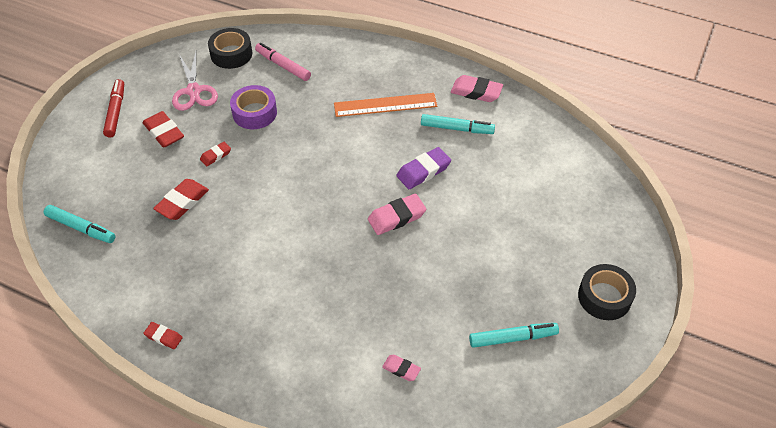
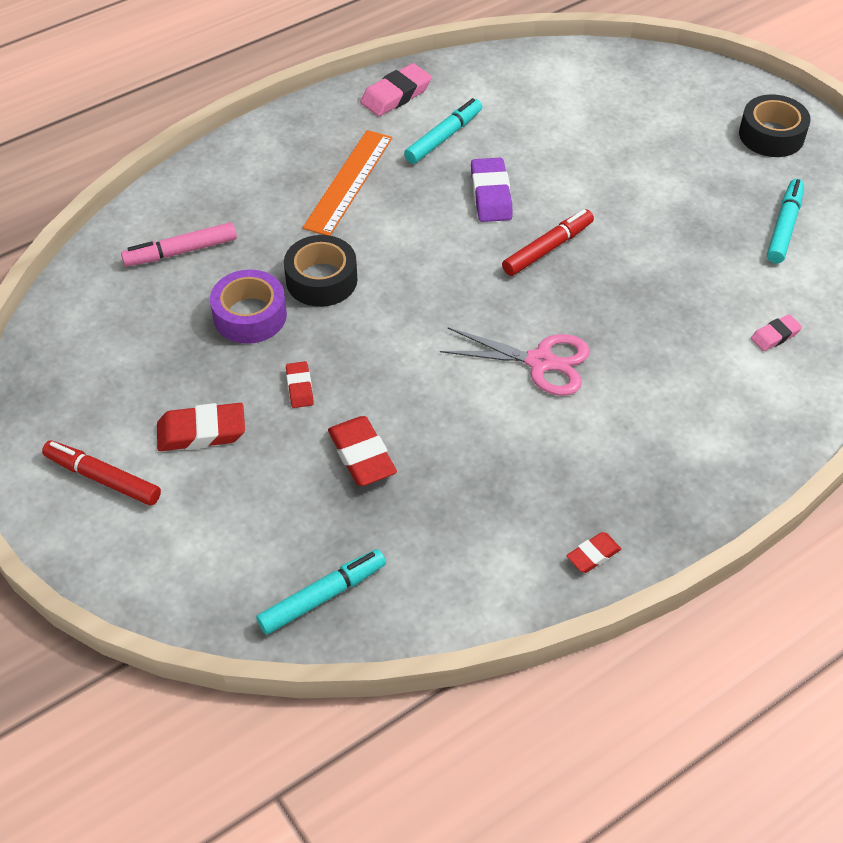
camera: 60 degrees left, 0 degrees up
pink scissors [172,52,218,111] -> pink scissors moved to [440,327,590,396]
black tape [208,28,252,69] -> black tape moved to [284,235,357,307]
pink eraser [368,194,426,235] -> red marker [502,209,594,276]

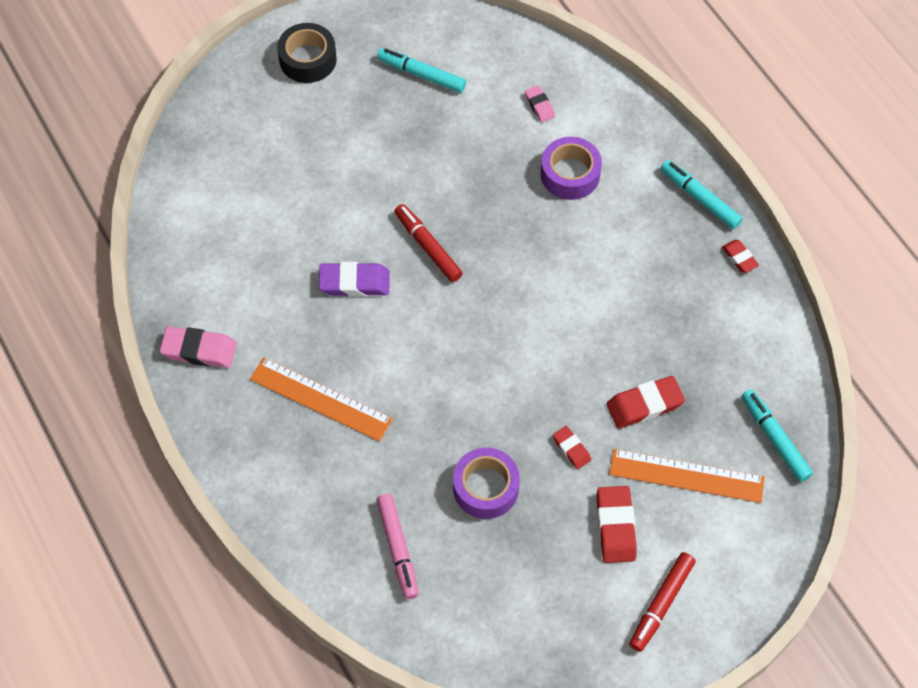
camera: 85 degrees left, 10 degrees up
black tape [284,235,357,307] -> none
red eraser [286,361,314,408] -> red eraser turned 60 degrees clockwise [553,426,591,469]
pink eraser [360,63,432,117] -> pink eraser turned 45 degrees counterclockwise [160,326,237,368]
turquoise marker [404,98,482,164] -> turquoise marker moved to [661,160,742,229]
pink scissors [440,327,590,396] -> none
none -> purple tape [541,137,602,200]
none -> orange ruler [609,449,765,503]

